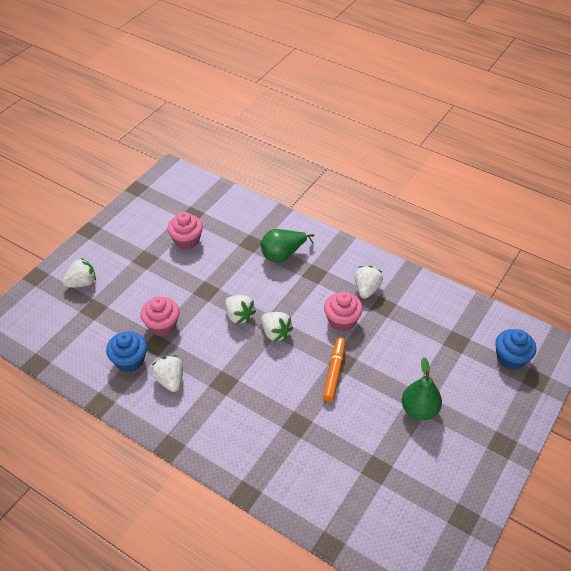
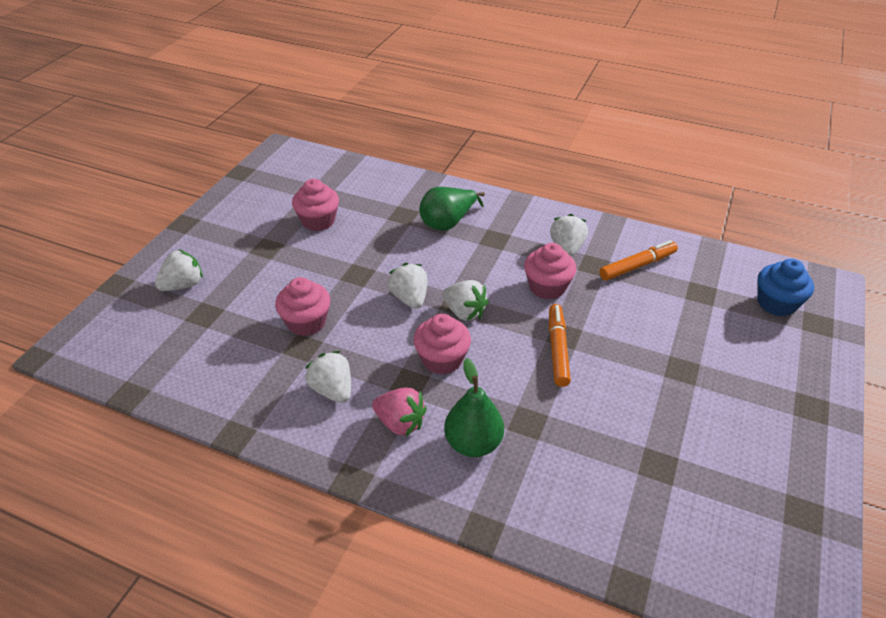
camera: 10 degrees left, 5 degrees down
blue cupcake [106,331,147,372] -> none
white strawberry [225,295,256,324] -> white strawberry turned 150 degrees counterclockwise [388,263,428,309]
green pear [402,357,442,420] -> green pear moved to [444,358,504,457]
none -> pink strawberry [372,388,427,436]
none -> pink cupcake [413,314,471,375]
none -> orange marker [599,240,678,281]

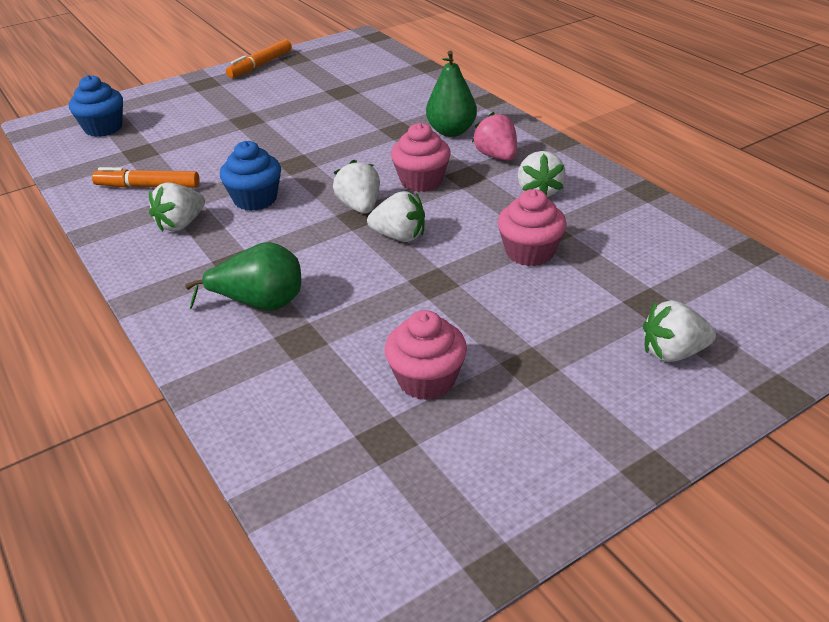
camera: 145 degrees left, 5 degrees down
white strawberry [388,263,428,309] -> white strawberry turned 90 degrees counterclockwise [367,191,425,242]
pink cupcake [524,243,576,300] -> blue cupcake [220,141,281,211]
orange marker [549,304,571,387] -> orange marker moved to [226,39,292,78]

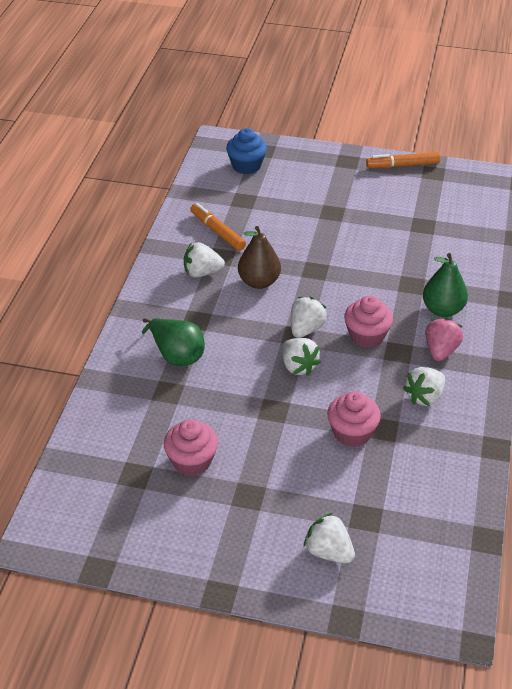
camera: 45 degrees right, 5 degrees up
blue cupcake [220,141,281,211] -> brown pear [238,226,281,289]

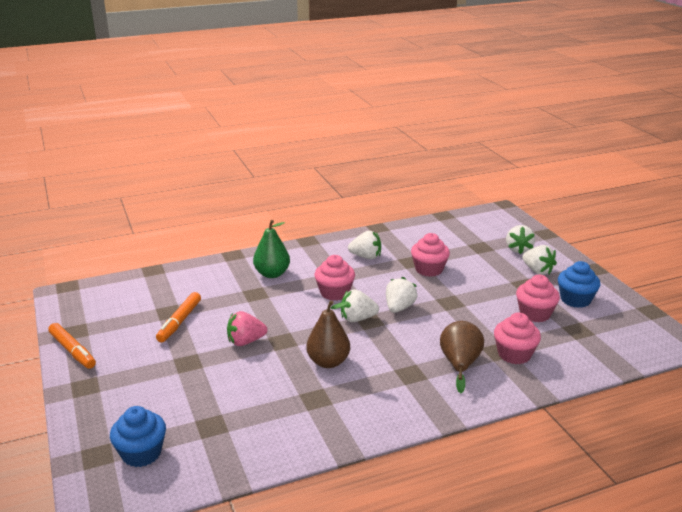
camera: 125 degrees left, 15 degrees down
green pear [142,318,205,366] -> brown pear [440,321,484,393]
white strawberry [184,242,225,277] -> white strawberry moved to [522,245,557,275]
orange marker [190,203,246,251] -> orange marker moved to [156,292,201,342]
pink strawberry [425,318,463,361] -> pink strawberry moved to [227,311,267,346]
none -> pink cupcake [494,313,541,364]
none -> blue cupcake [558,261,600,308]

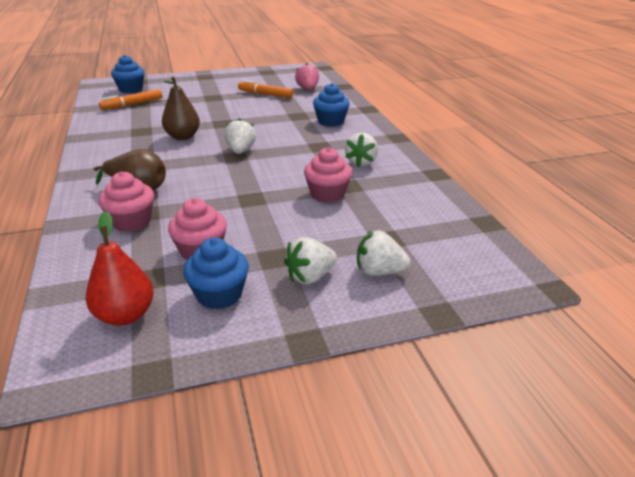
camera: 95 degrees right, 5 degrees up
orange marker [48,323,96,369] -> orange marker moved to [99,89,162,110]
pink strawberry [227,311,267,346] -> pink strawberry moved to [295,63,319,90]
green pear [253,220,290,278] -> blue cupcake [313,83,350,127]
pink cupcake [315,255,355,301] -> none
white strawberry [386,277,417,313] -> none
none -> red pear [86,211,154,326]

